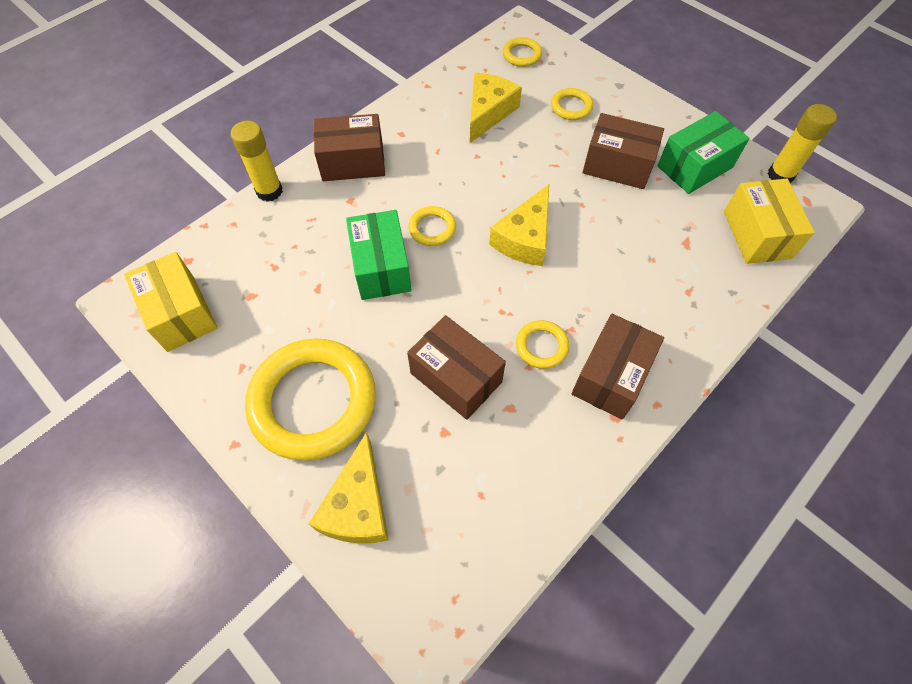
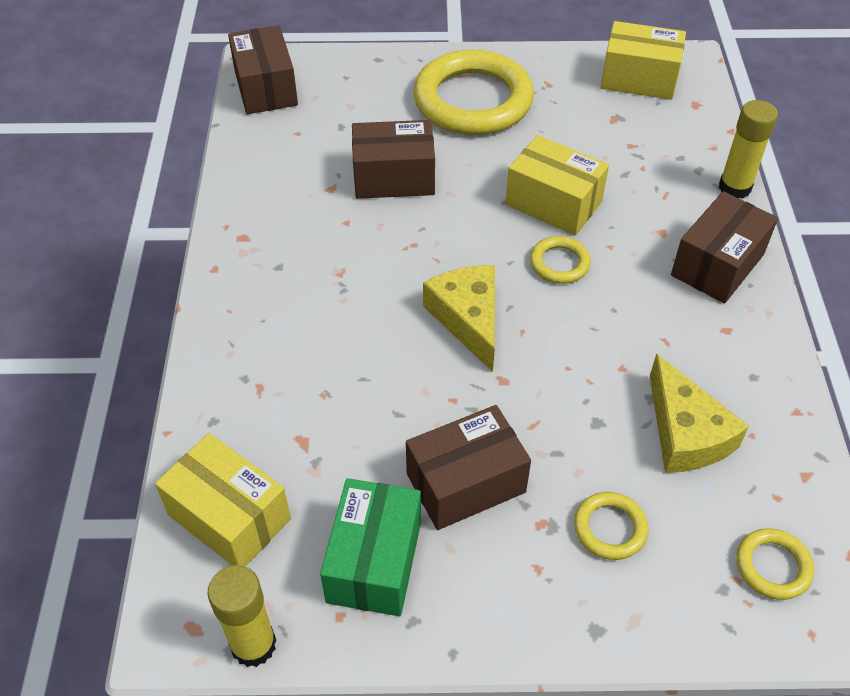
camera: 135 degrees right, 10 degrees down
yellow cheese [309,432,389,543] -> none
green box [346,210,411,300] -> yellow box [505,135,609,236]
yellow ring [516,320,569,369] -> none
brown box [572,313,664,420] -> brown box moved to [228,25,298,114]

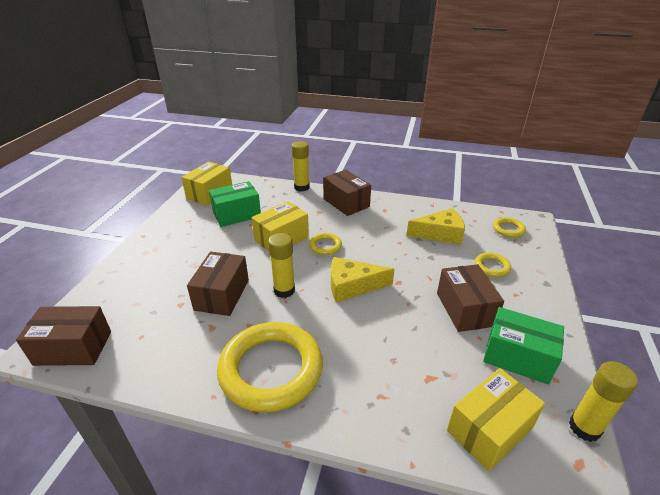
camera: 75 degrees left, 15 degrees down
yellow ring [413,49,534,135] -> yellow ring moved to [217,322,323,412]
none -> green box [209,181,261,227]
none -> yellow glue stick [268,233,295,298]

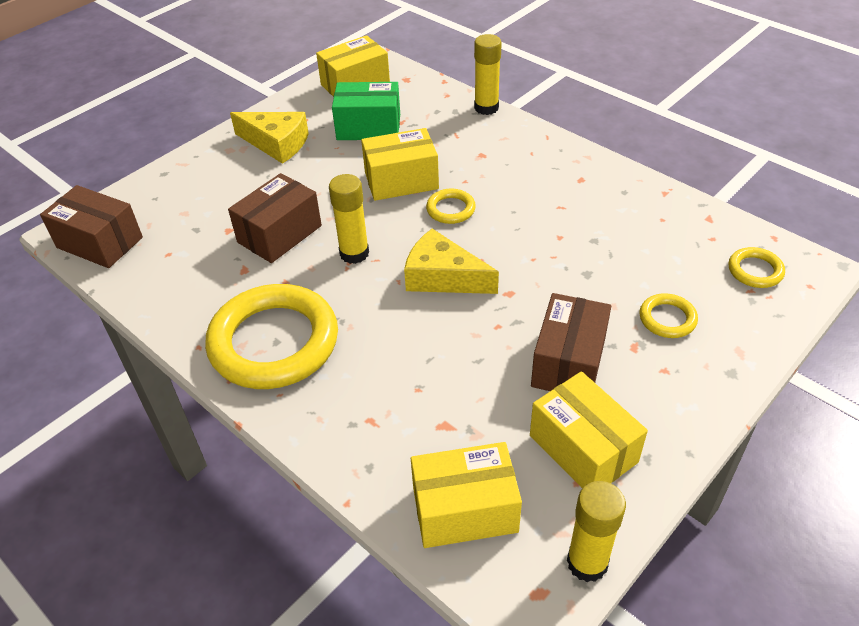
camera: 30 degrees right, 10 degrees up
brown box [323,170,371,216] -> none
yellow cheese [406,208,465,245] -> yellow cheese moved to [230,112,309,164]
green box [483,307,564,385] -> yellow box [530,371,648,488]

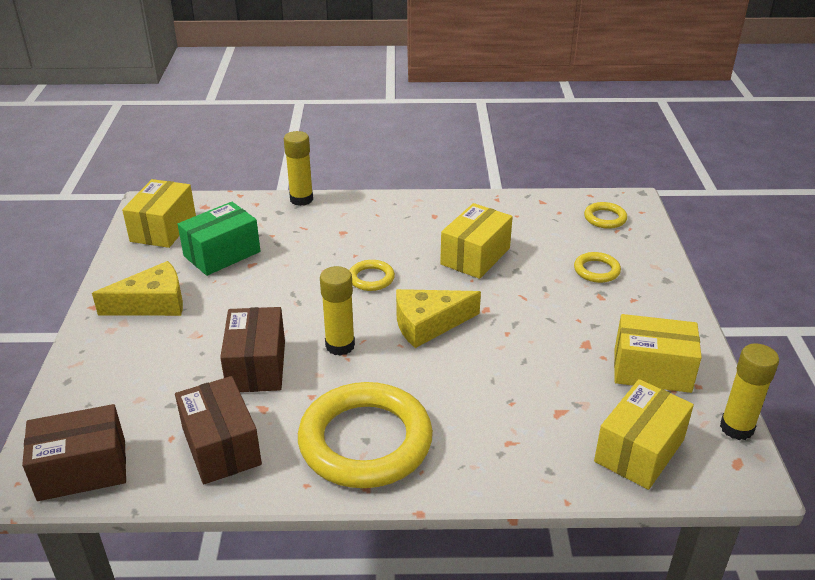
camera: 45 degrees left, 10 degrees down
yellow box [361,128,439,201] -> yellow box moved to [440,203,513,279]
brown box [531,293,611,391] -> brown box moved to [175,376,262,484]

